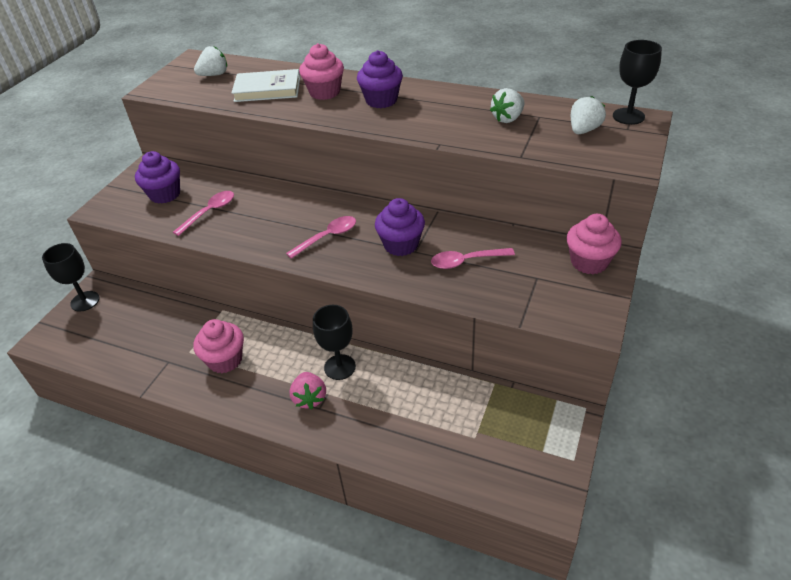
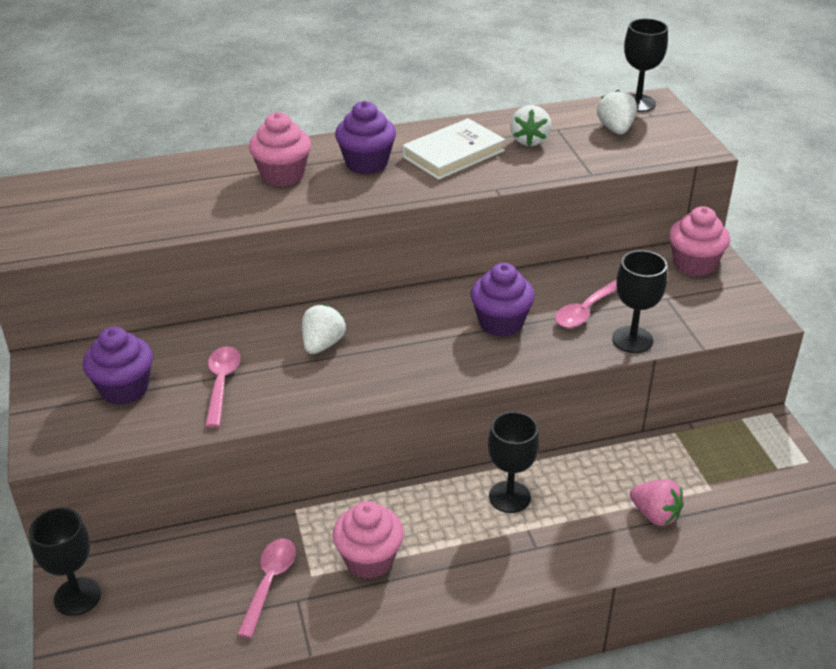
camera: 40 degrees left, 5 degrees down
white strawberry [194,46,227,76] -> white strawberry moved to [302,304,346,354]
white book [231,69,300,102] -> white book moved to [402,118,505,180]
pink spoon [286,216,356,259] -> pink spoon moved to [237,539,296,638]
pink strawberry [289,372,326,409] -> pink strawberry moved to [630,479,684,526]
none -> black goblet [612,250,667,353]

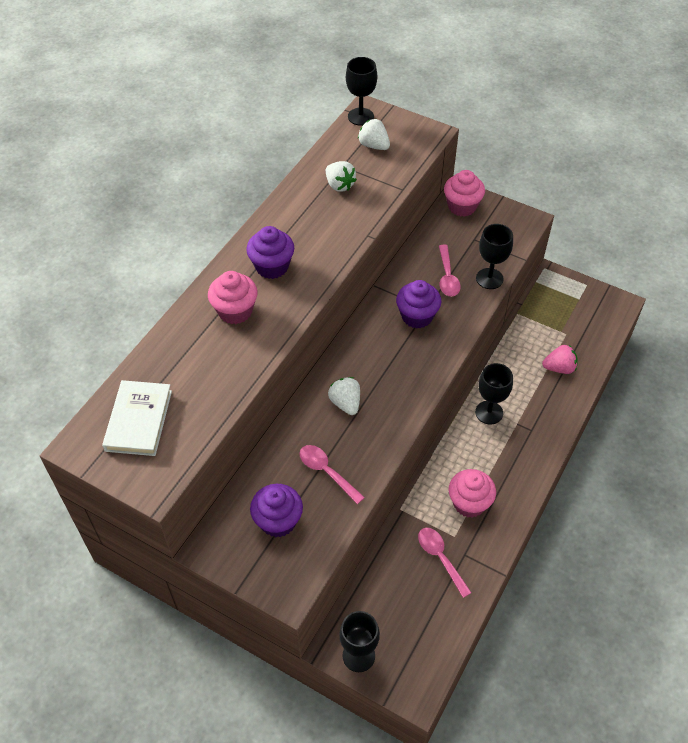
camera: 45 degrees left, 15 degrees up
white book [402,118,505,180] -> white book moved to [102,380,172,456]

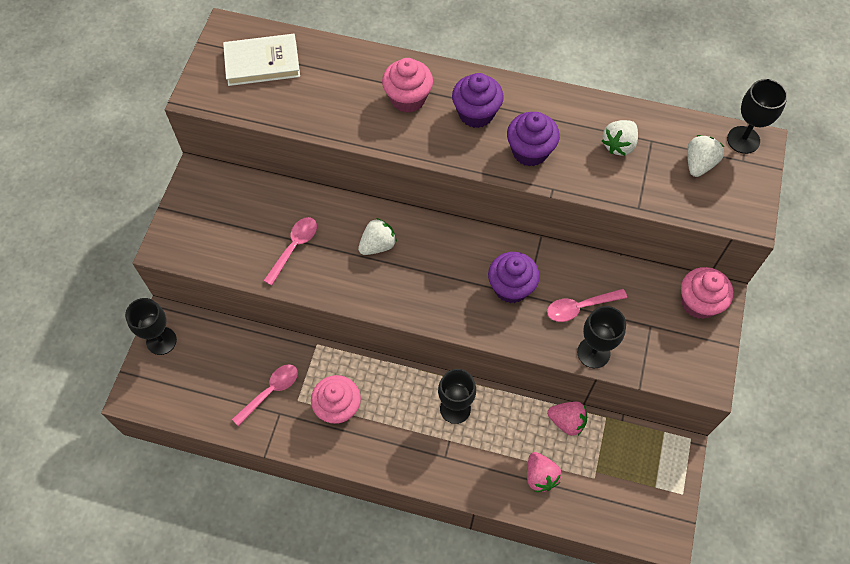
camera: 75 degrees right, 10 degrees up
purple cupcake [250,484,303,537] -> purple cupcake moved to [507,112,560,166]
none -> pink strawberry [547,401,587,436]

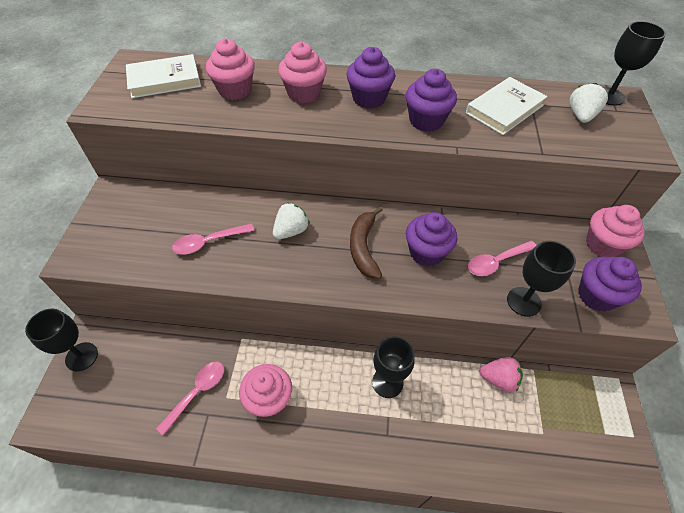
camera: 10 degrees left, 10 degrees down
pink spoon [263,217,317,285] -> pink spoon turned 135 degrees counterclockwise [172,223,254,255]
pink strawberry [527,452,562,492] -> none
white strawberry [602,120,638,156] -> white book [466,77,547,135]
none -> pink cupcake [206,38,255,100]
none -> brown banana [350,207,383,279]
none -> purple cupcake [578,257,642,312]

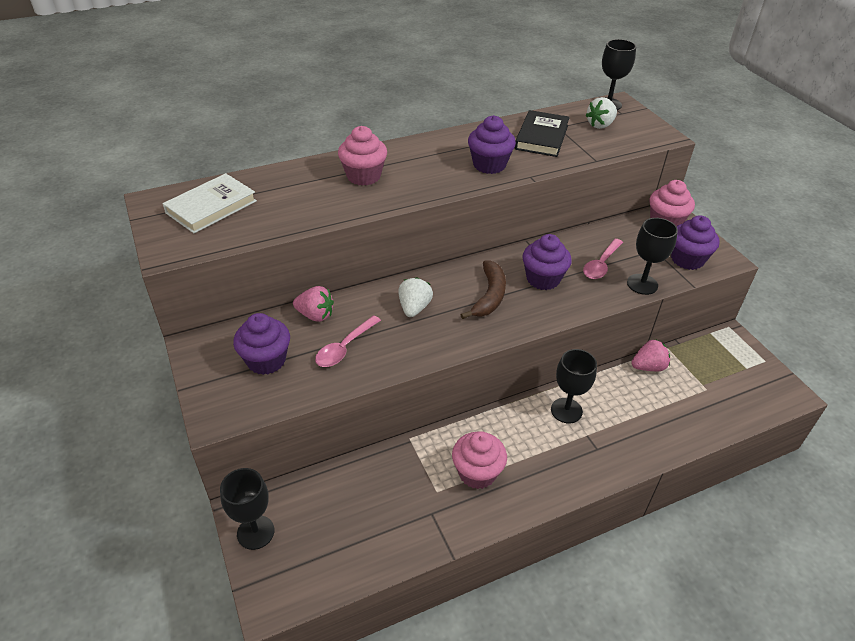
camera: 30 degrees left, 10 degrees down
pink spoon [156,362,224,436] -> none
pink cupcake [206,38,255,100] -> none
purple cupcake [346,47,395,109] -> purple cupcake moved to [233,313,290,375]
brown banana [350,207,383,279] -> brown banana turned 135 degrees counterclockwise [461,260,506,319]
white book [466,77,547,135] -> black book [515,110,570,157]
white strawberry [569,83,608,123] -> white strawberry turned 120 degrees counterclockwise [586,97,617,129]
none -> pink strawberry [293,286,334,322]

